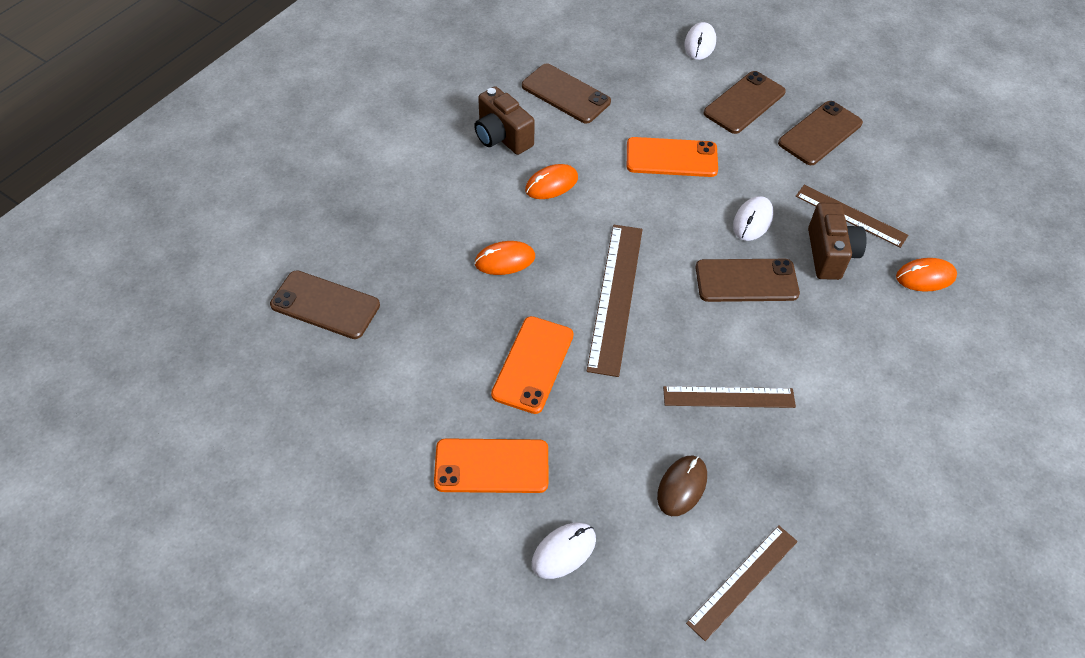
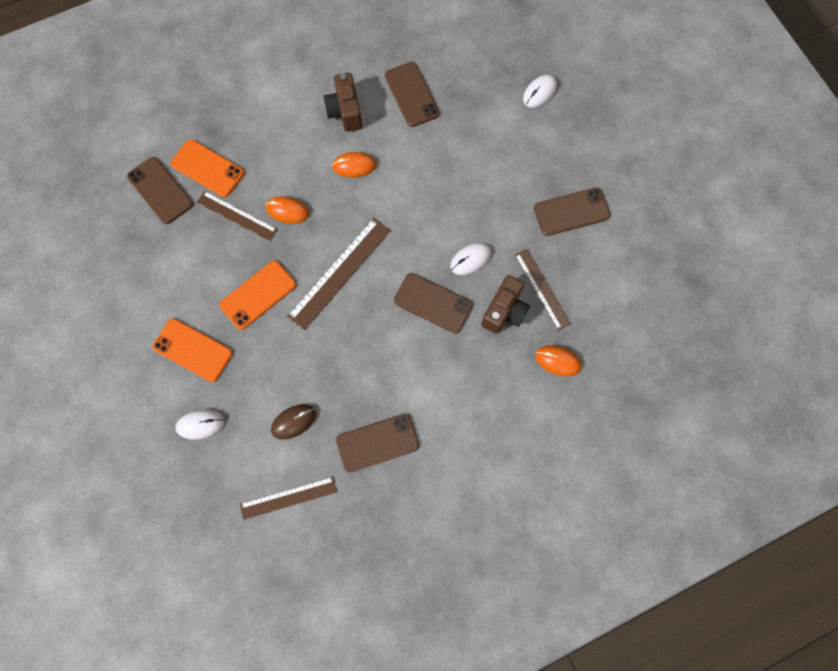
camera: 30 degrees right, 20 degrees up
orange phone [627,137,718,177] -> orange phone moved to [171,139,244,197]
brown ruler [663,386,796,408] -> brown ruler moved to [197,191,278,241]
brown phone [704,71,786,134] -> brown phone moved to [336,414,419,473]

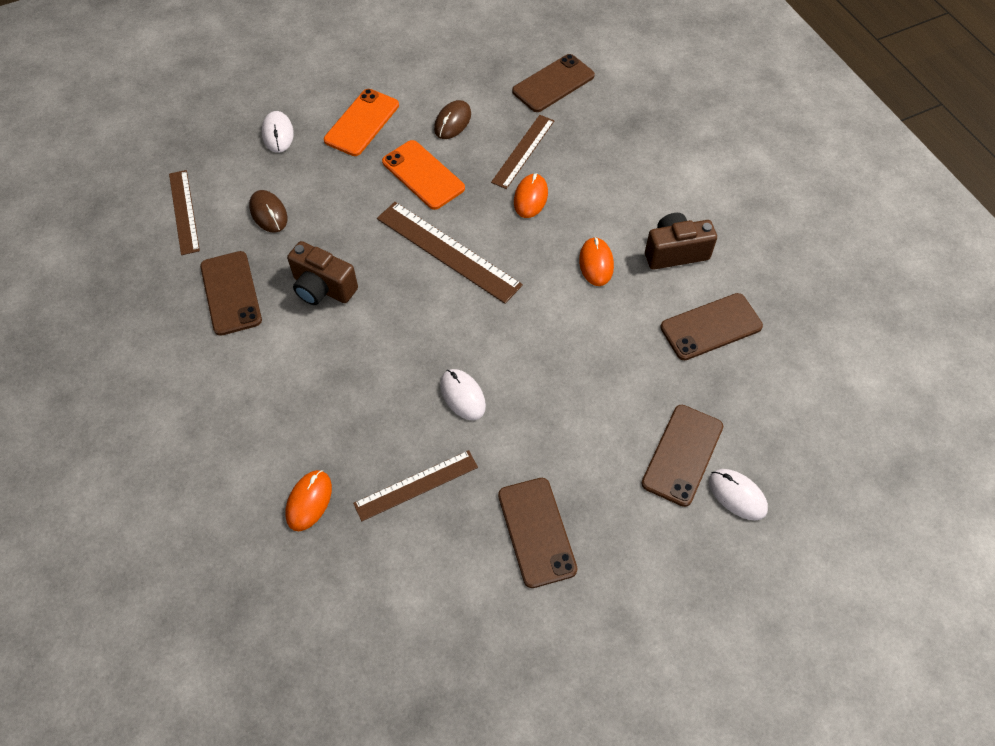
camera: 90 degrees right, 15 degrees down
orange phone [171,139,244,197] -> none
brown phone [394,273,473,334] -> brown phone moved to [642,405,723,507]
brown camera [481,275,530,334] -> brown camera moved to [287,241,358,305]
none -> brown mouse [434,100,471,139]

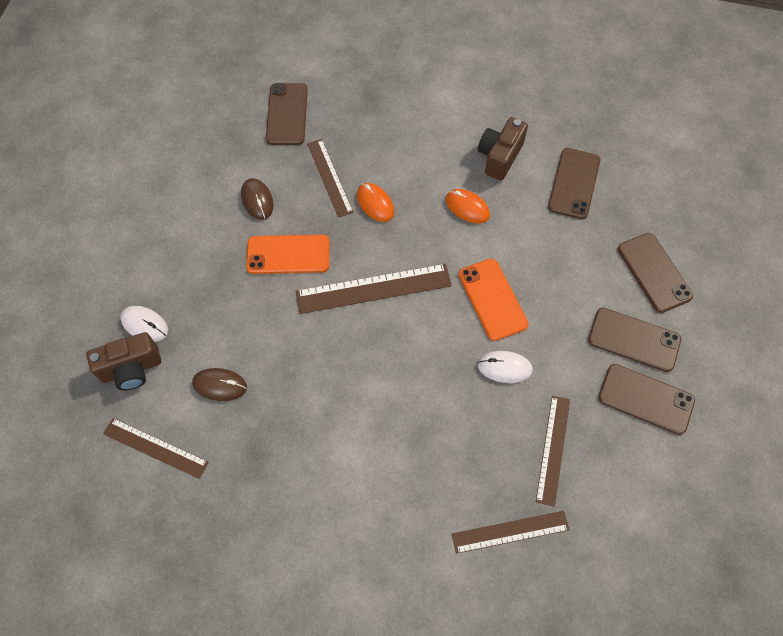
camera: 50 degrees left, 5 degrees up
brown phone [200,251,262,336] -> brown phone moved to [588,308,681,372]
orange mouse [285,470,332,531] -> brown ruler [452,511,570,554]
brown camera [287,241,358,305] -> brown camera moved to [86,332,161,391]
orange phone [324,89,399,156] -> orange phone moved to [459,259,529,341]
white mouse [709,469,768,520] -> none

